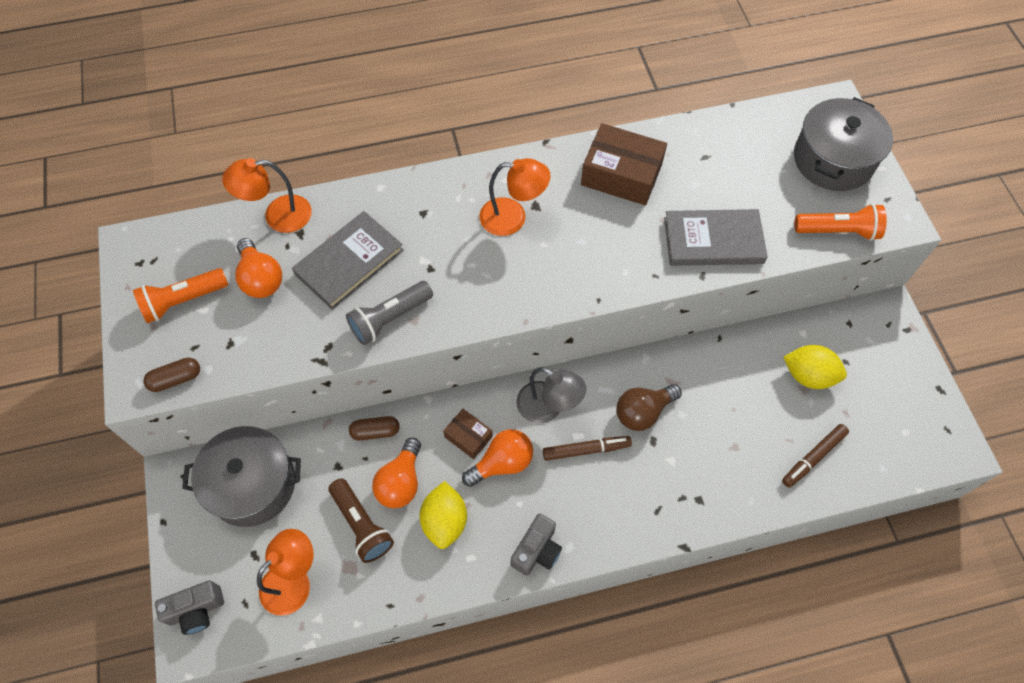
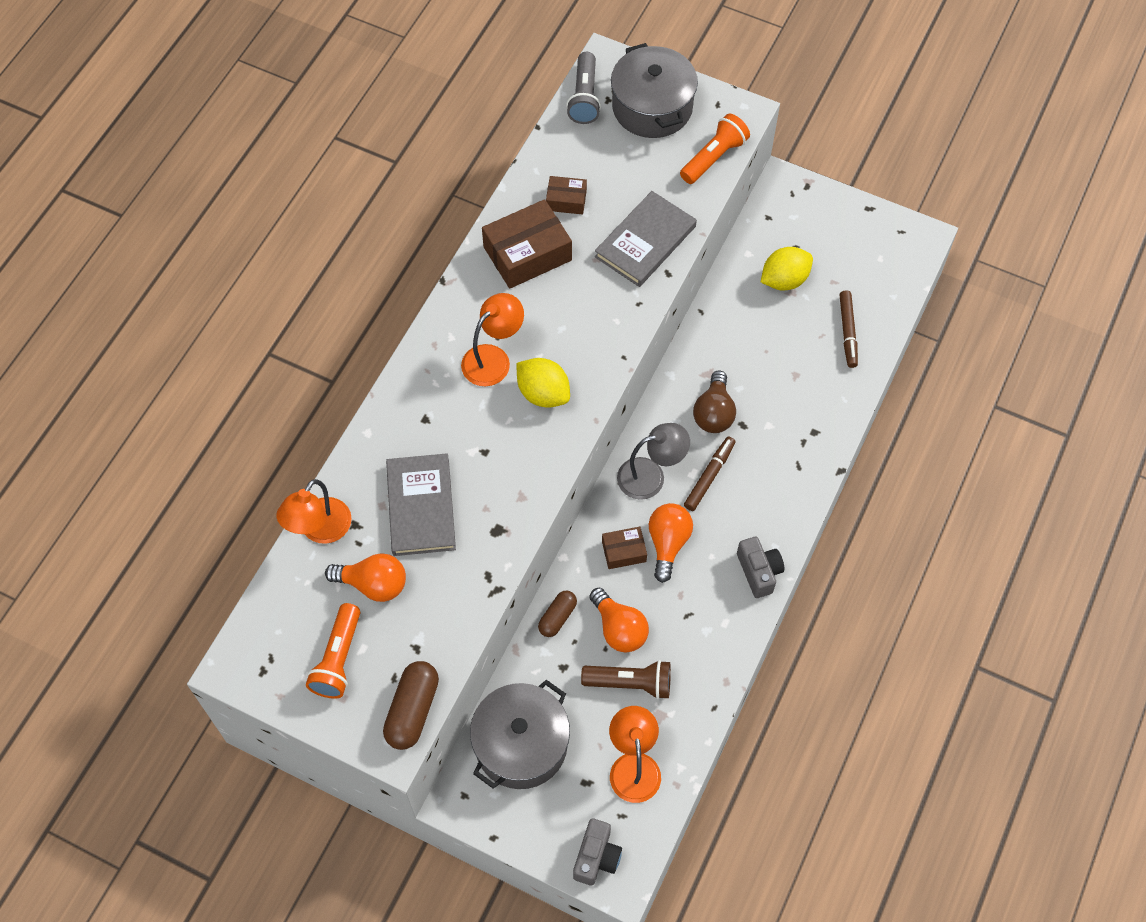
camera: 50 degrees left, 0 degrees up
brown capsule [144,358,200,392] -> brown capsule [383,661,439,750], size x1.58
grey flashlight [346,281,433,345] -> grey flashlight moved to [566,52,601,124]
yellow lemon [419,481,467,549] -> yellow lemon moved to [516,358,570,407]
none -> brown box [546,176,587,215]

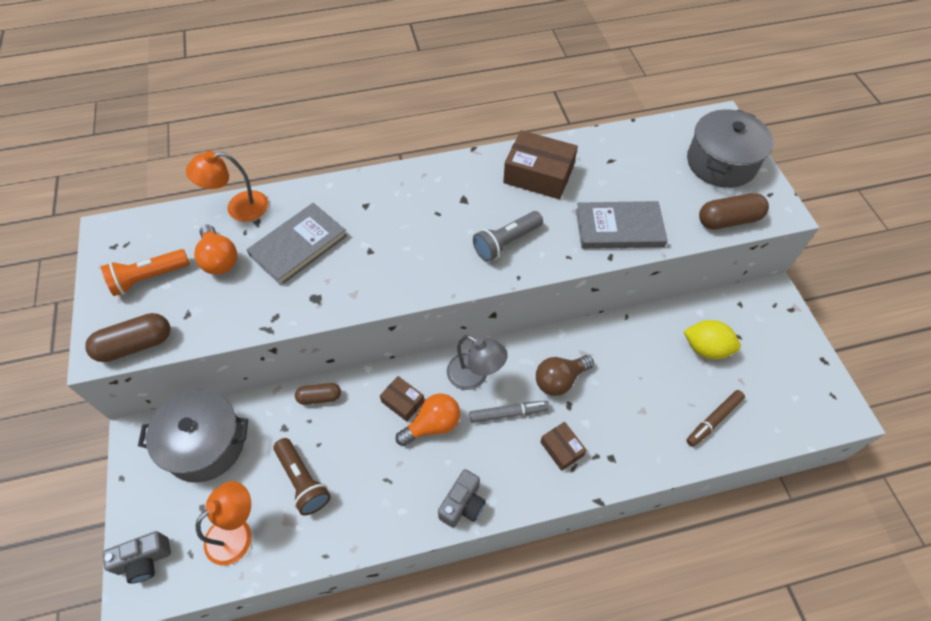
camera: 50 degrees right, 5 degrees down
orange lamp [461,293,524,387] -> none
yellow lemon [516,358,570,407] -> none
brown box [546,176,587,215] -> brown box moved to [540,422,587,471]
grey flashlight [566,52,601,124] -> grey flashlight moved to [473,211,543,262]
orange light bulb [589,588,649,652] -> none
orange flashlight [680,114,750,184] -> brown capsule [699,193,769,229]
brown marker [684,437,735,511] -> grey marker [469,401,550,423]

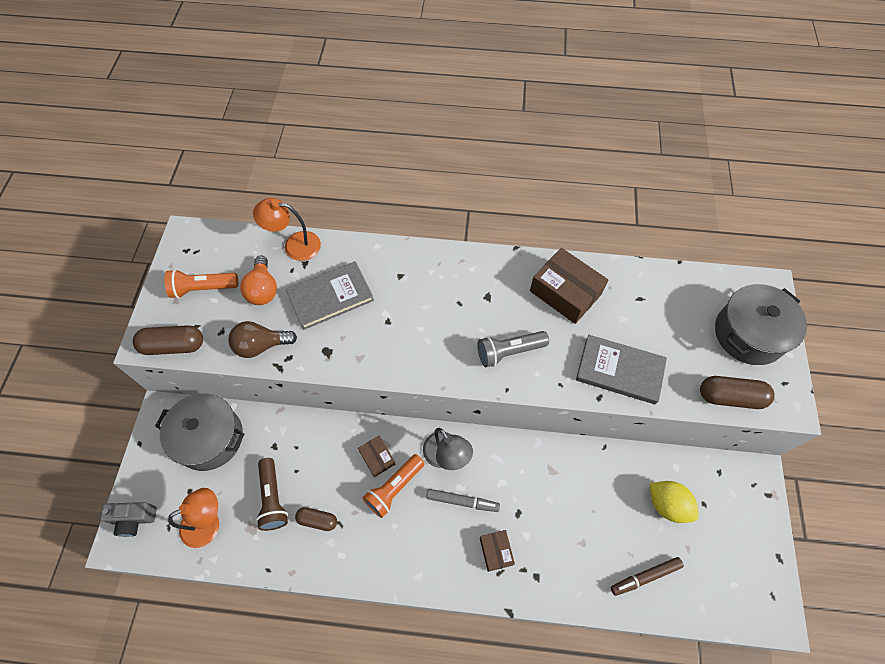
camera: 20 degrees right, 5 degrees up
brown capsule [295,383,341,405] -> brown capsule moved to [295,507,337,531]
orange light bulb [396,394,460,446] -> orange flashlight [362,454,425,518]
grey camera [438,469,486,528] -> none
brown light bulb [536,355,594,396] -> brown light bulb moved to [228,321,297,358]

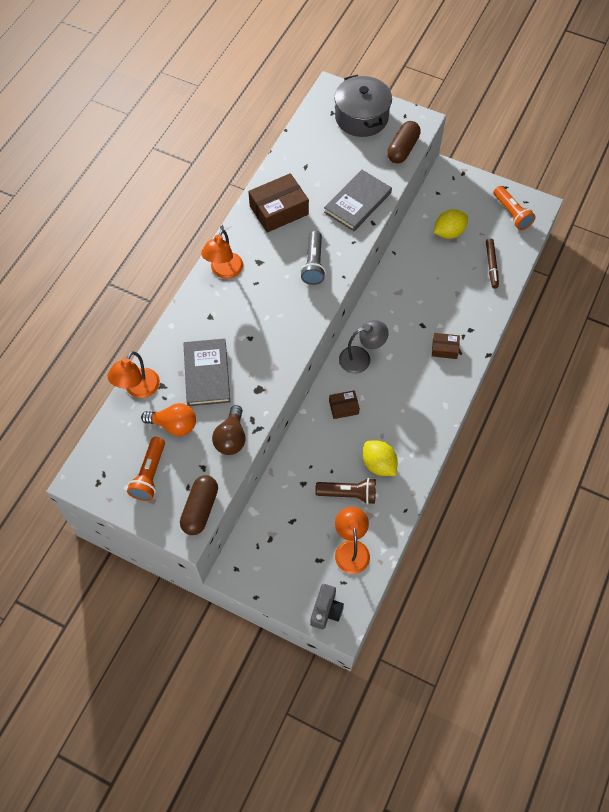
camera: 70 degrees left, 0 degrees up
grey pot [155,393,244,471] -> none
brown capsule [295,507,337,531] -> yellow lemon [363,440,398,476]
orange flashlight [362,454,425,518] -> orange flashlight moved to [494,186,536,230]
grey marker [426,489,500,512] -> none
none -> orange lamp [201,229,243,279]

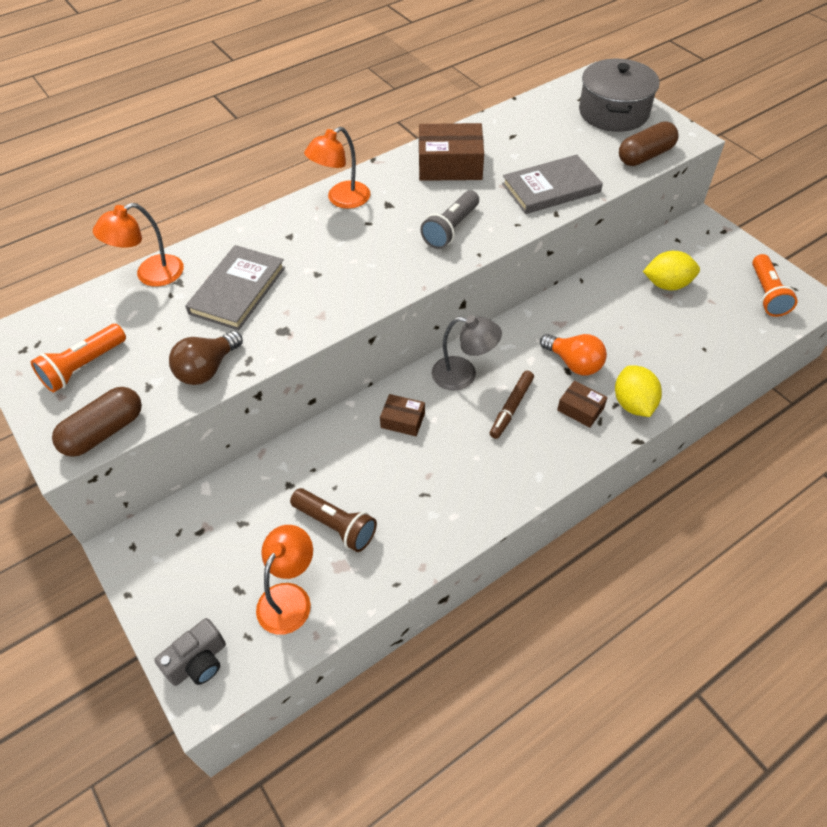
camera: 30 degrees right, 10 degrees down
orange light bulb [141,403,196,436] -> orange light bulb moved to [540,334,607,375]
yellow lemon [363,440,398,476] -> yellow lemon moved to [615,365,662,417]
brown marker [486,238,499,288] -> brown marker moved to [490,371,534,439]

